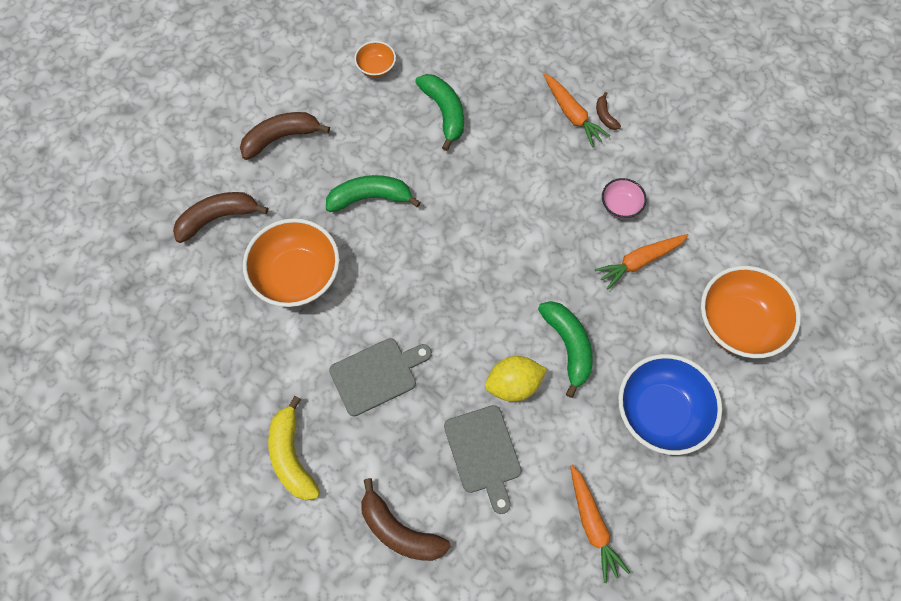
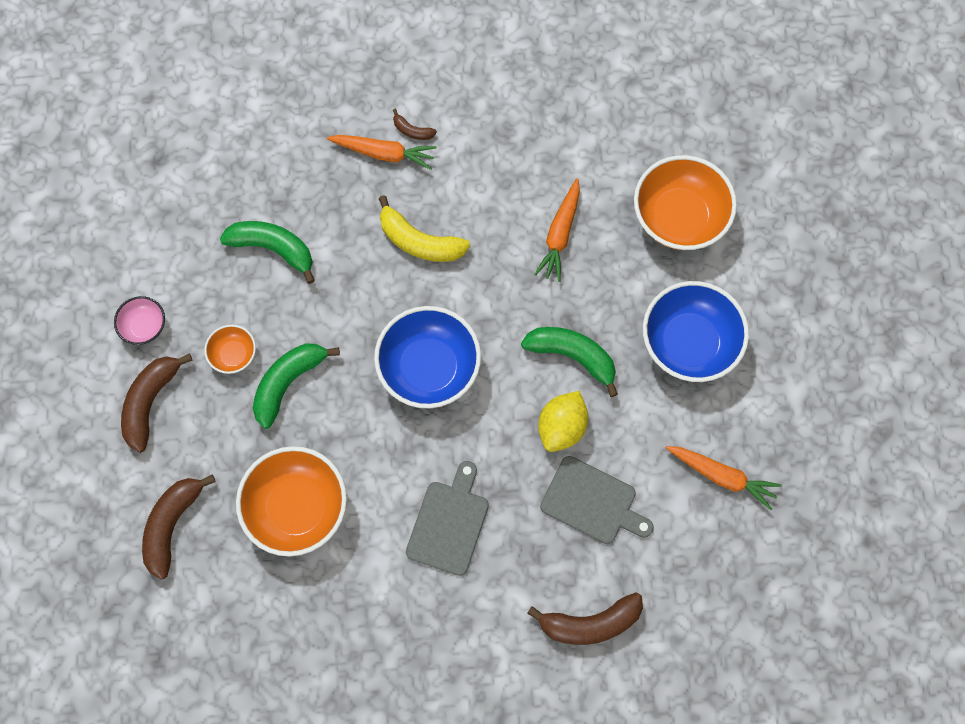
camera: 45 degrees left, 5 degrees up
yellow banana [268,396,320,501] -> yellow banana moved to [378,195,470,262]
orange bowl [354,41,396,78] -> orange bowl moved to [204,325,256,374]
pink bowl [602,178,647,219] -> pink bowl moved to [114,296,165,345]
none -> blue bowl [374,306,481,408]

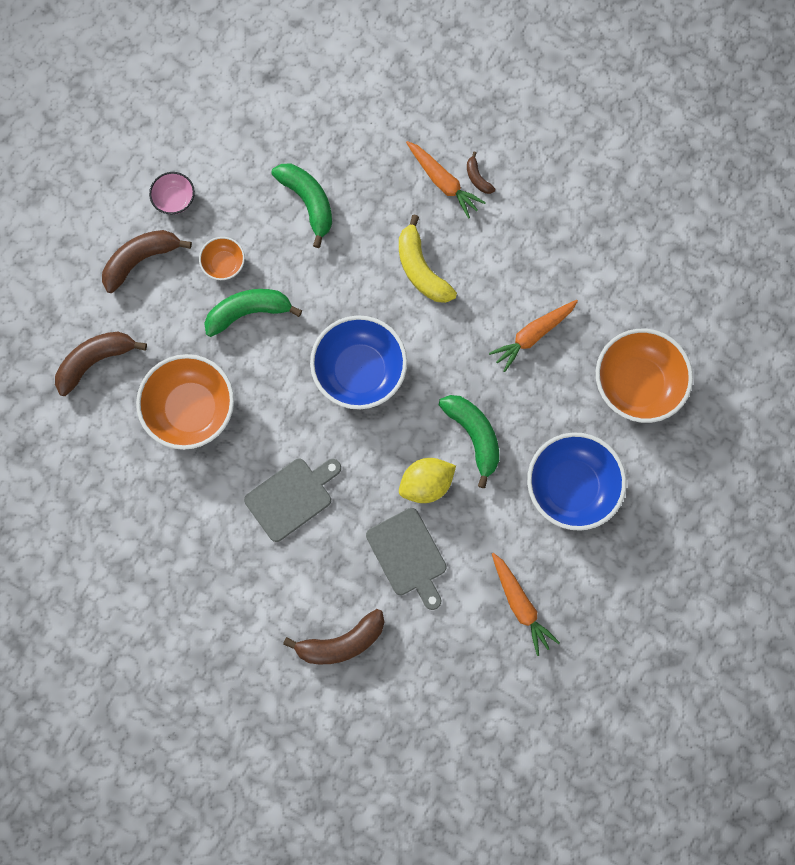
camera: 35 degrees right, 5 degrees up
brown banana [527,592,643,645] -> brown banana turned 45 degrees counterclockwise [283,609,384,664]

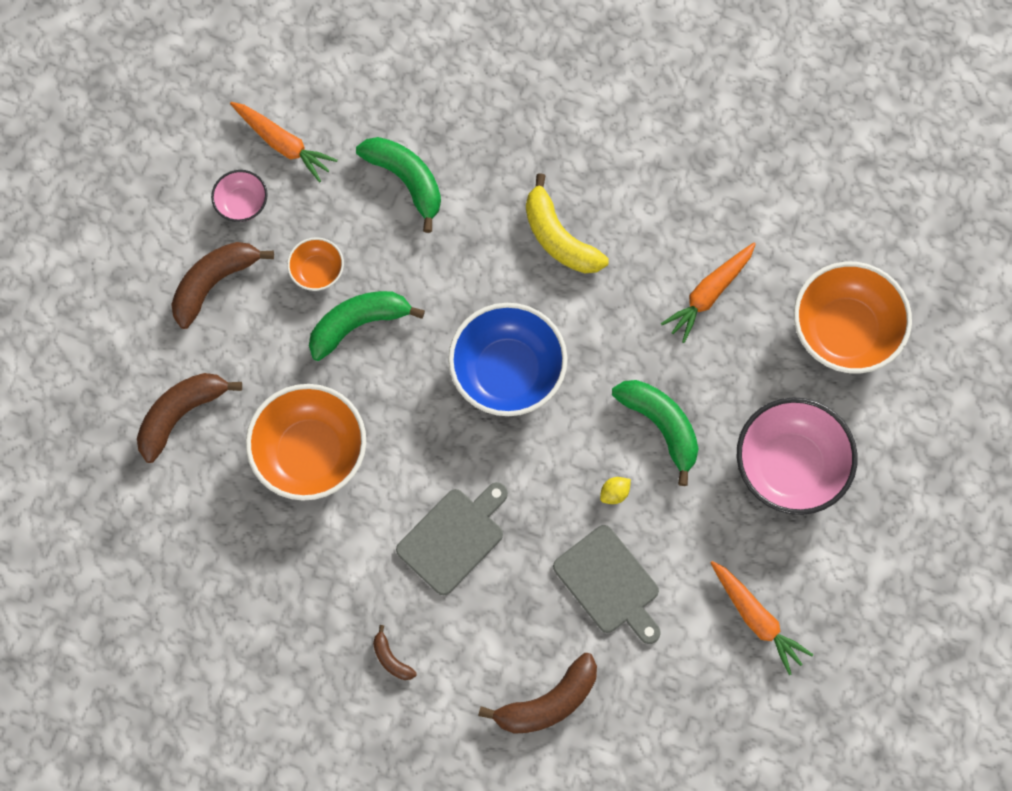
camera: 10 degrees left, 5 degrees down
yellow lemon [399,458,456,503] -> yellow lemon [600,477,631,504], size x0.48
orange carrot [406,141,486,219] -> orange carrot moved to [230,102,338,182]
brown banana [467,151,495,194] -> brown banana moved to [373,625,417,680]
blue bowl [527,432,626,531] -> pink bowl [737,397,858,515]

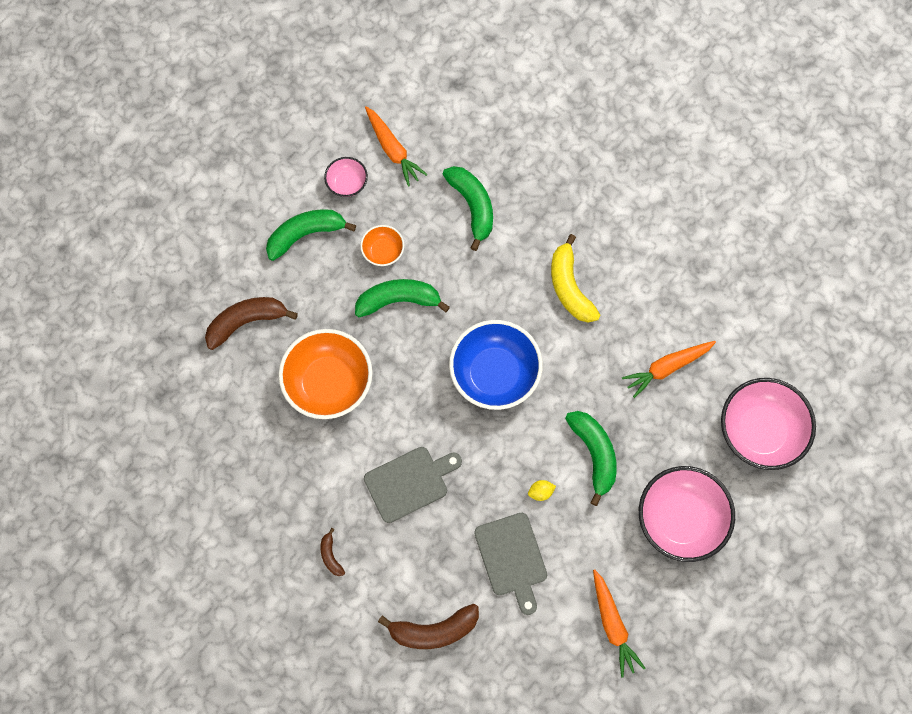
camera: 20 degrees right, 0 degrees up
brown banana [171,242,274,329] -> green banana [266,209,356,261]
orange bowl [794,262,912,374] -> pink bowl [721,378,816,470]

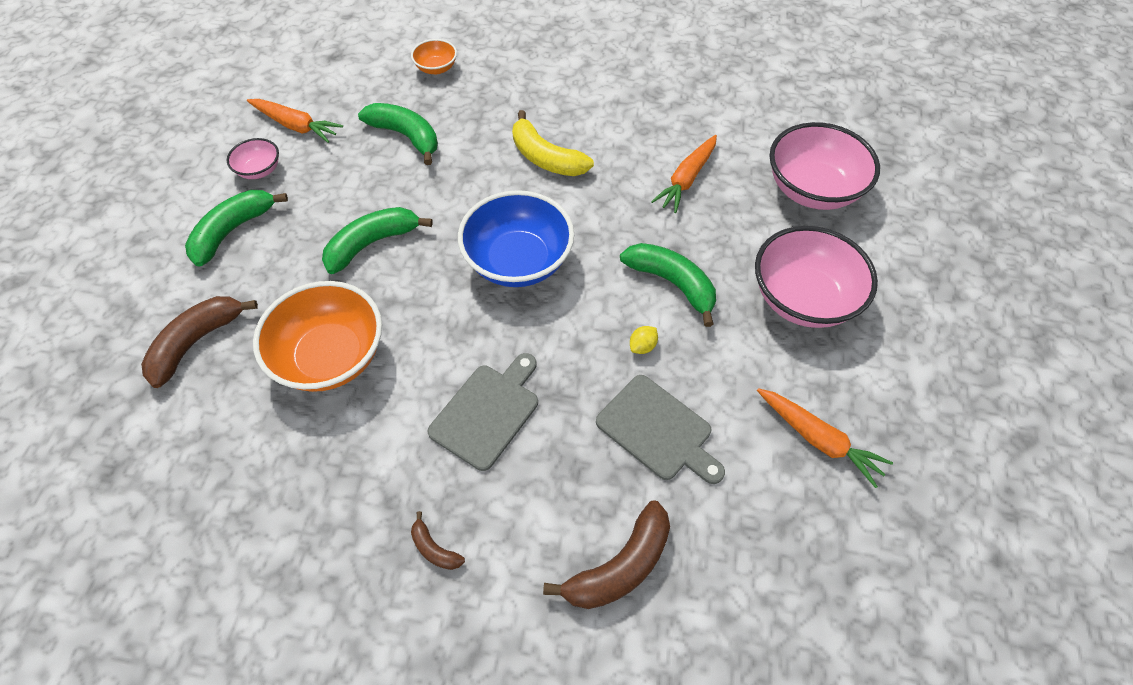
camera: 30 degrees left, 15 degrees down
orange bowl [360,225,404,266] -> orange bowl moved to [411,39,457,74]

